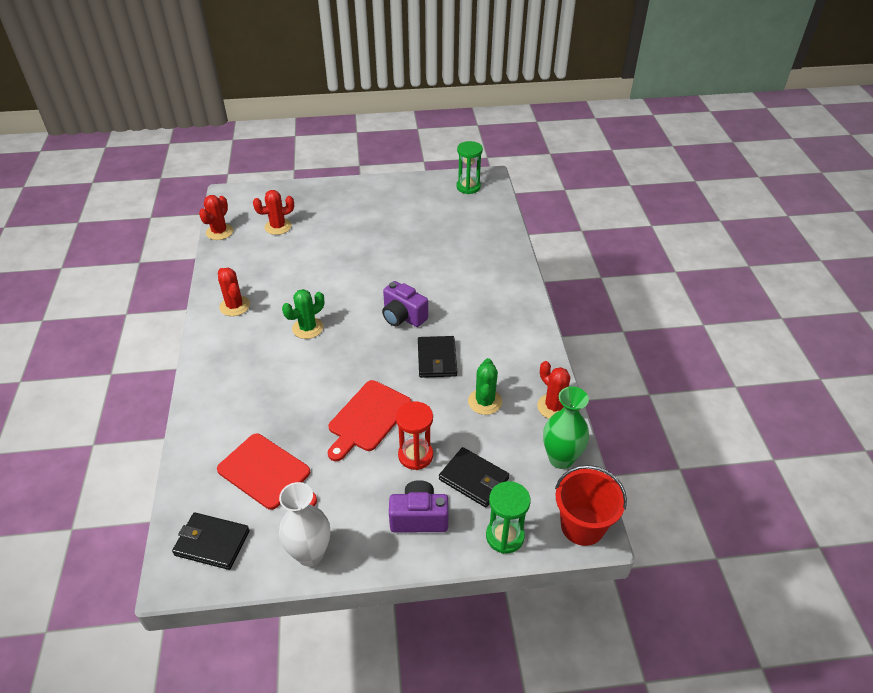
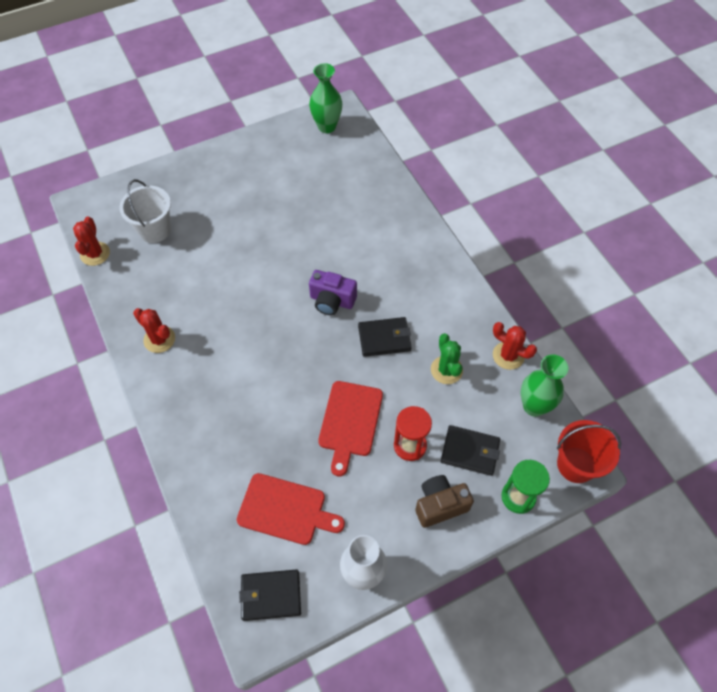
camera: 20 degrees left, 15 degrees up
red cactus [253,190,294,235] -> white bucket [119,179,171,243]
green cactus [282,289,324,339] -> none
purple camera [389,480,449,532] -> brown camera [415,475,474,528]
black wallet [418,336,457,378] -> black wallet turned 75 degrees counterclockwise [358,317,412,357]
green hourglass [456,141,483,194] -> green vase [309,63,342,133]

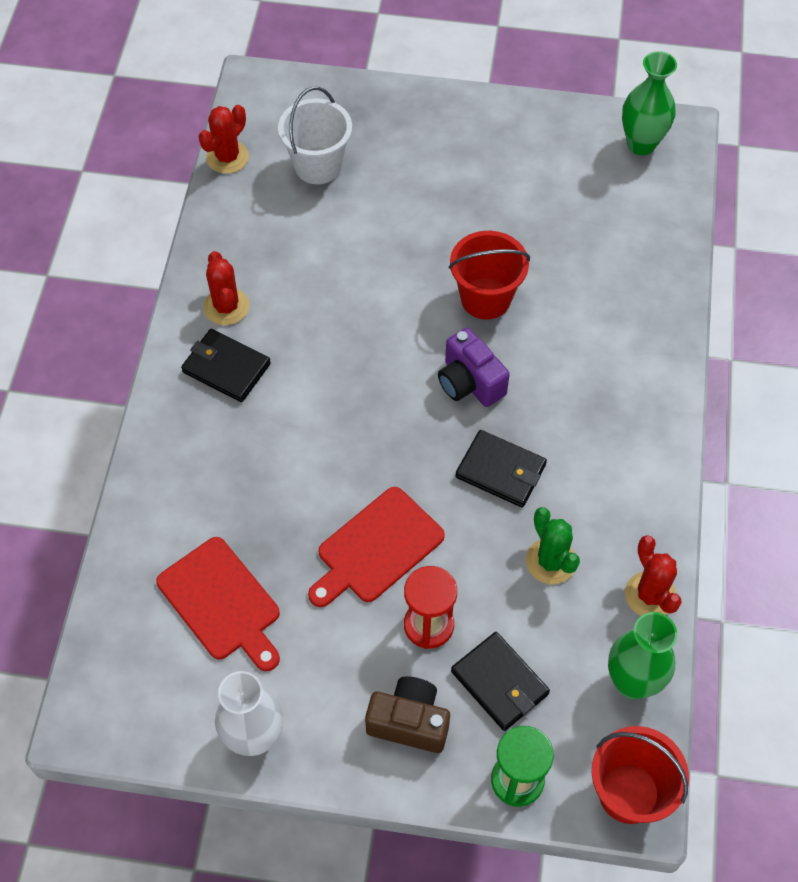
camera: 35 degrees right, 0 degrees up
black wallet [239,569,301,621] -> black wallet moved to [181,329,271,402]
green cactus [431,333,463,384] -> green cactus turned 45 degrees counterclockwise [526,507,580,584]
none -> red bucket [449,231,530,319]

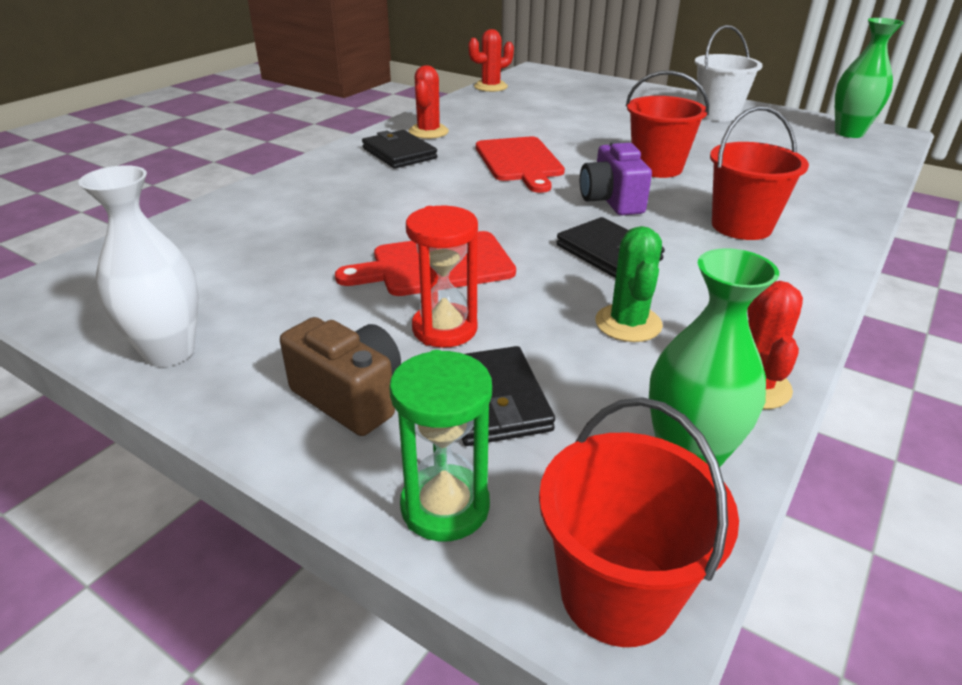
camera: 25 degrees right, 25 degrees down
red cutting board [156,537,280,671] -> red cutting board moved to [476,137,565,193]
white bucket [278,87,352,184] -> white bucket moved to [695,25,763,121]
none -> red bucket [710,106,809,240]

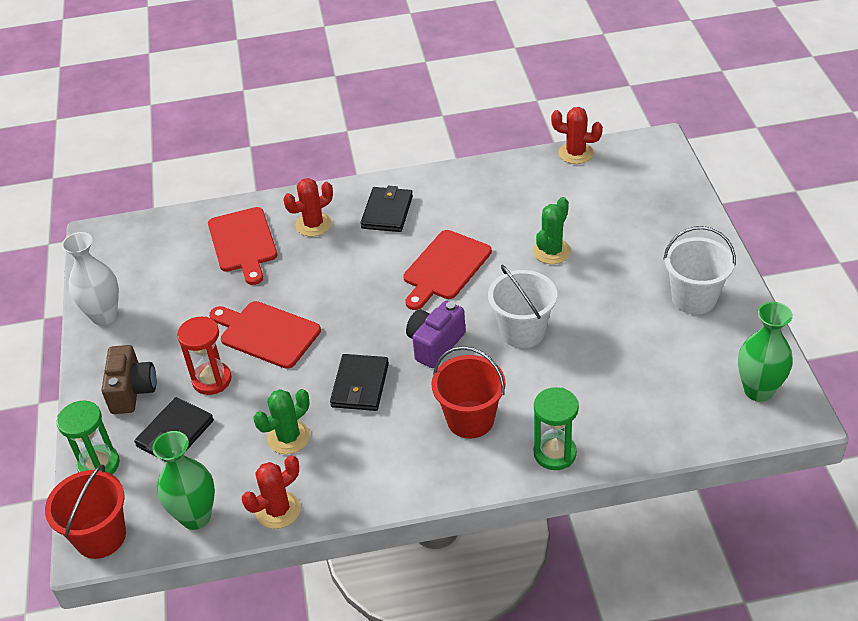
camera: 50 degrees right, 10 degrees up
red cactus [409,65,449,139] -> red cactus moved to [284,178,333,237]
red bucket [626,71,709,178] -> white bucket [488,265,557,348]
none -> red cutting board [208,207,277,285]
none -> green cactus [533,197,571,264]
none -> green hourglass [534,387,579,470]

